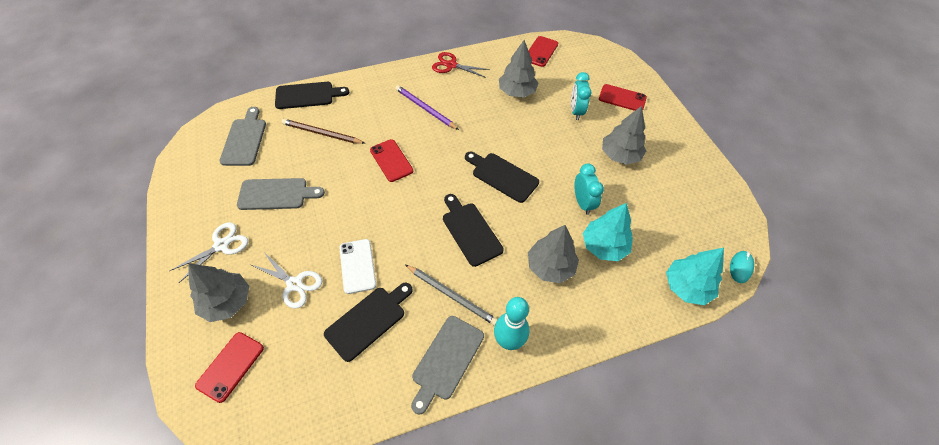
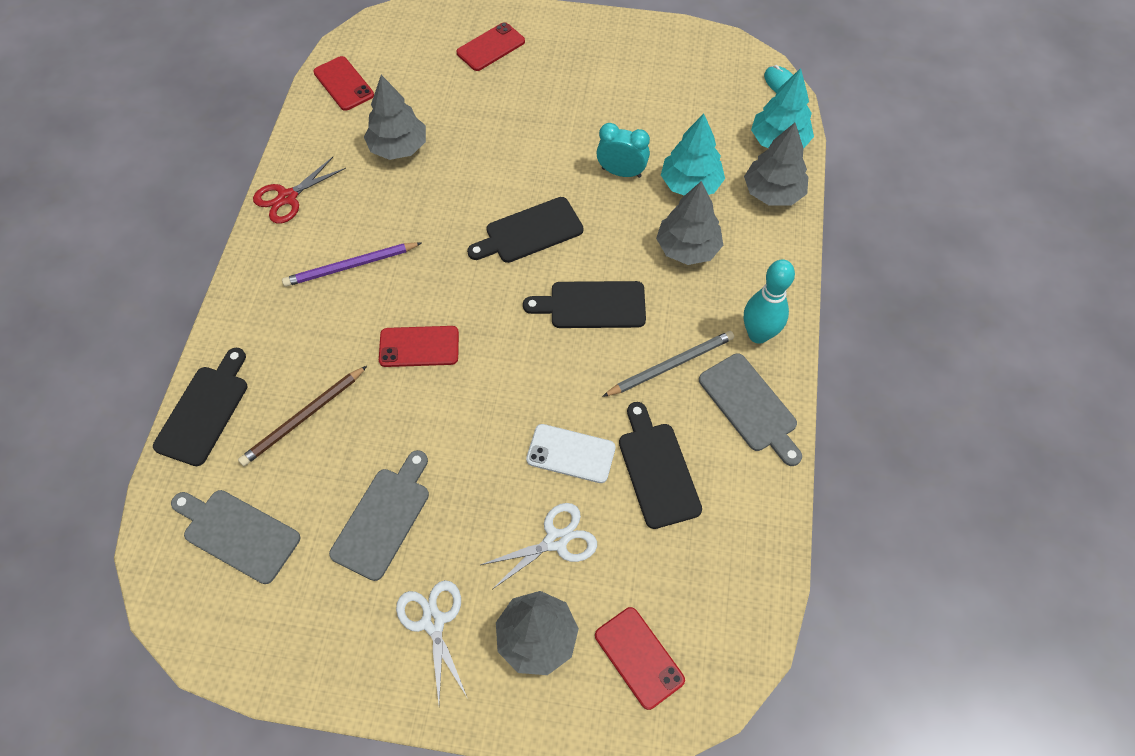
camera: 60 degrees left, 5 degrees up
turquoise clock [571,72,592,120] -> none
grey tree [602,106,646,165] -> grey tree moved to [744,123,809,206]

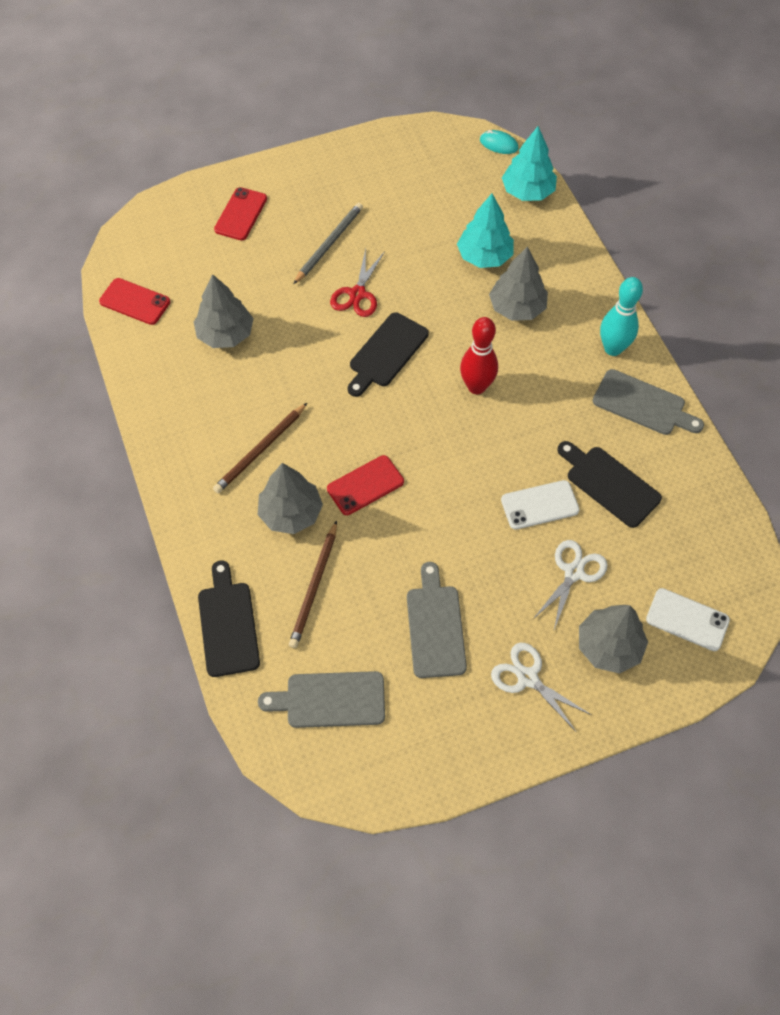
camera: 30 degrees left, 0 degrees up
red scissors [253,157,346,224] -> red scissors moved to [330,249,385,317]
purple pencil [282,242,422,287] -> brown pencil [213,403,307,493]
black cutting board [523,281,646,328] -> red bowling pin [460,317,498,394]
red phone [595,607,685,710] -> white phone [646,588,730,651]
turquoise clock [596,123,650,178] -> none
grey pencil [602,331,734,397] -> grey pencil moved to [294,203,363,284]
grey tree [744,123,809,206] -> grey tree moved to [258,463,323,534]

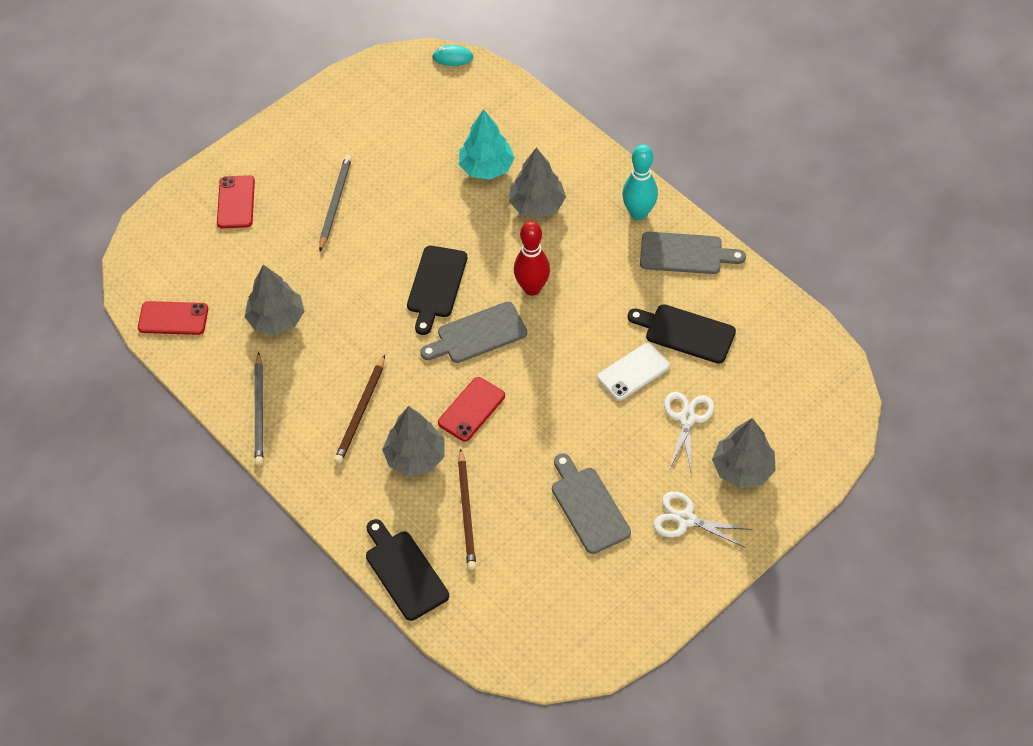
camera: 20 degrees left, 5 degrees down
grey cutting board [258,671,385,728] -> grey cutting board moved to [420,302,527,363]
red scissors [330,249,385,317] -> none
turquoise tree [502,126,557,201] -> none
white phone [646,588,730,651] -> none
none -> grey pencil [254,352,263,465]

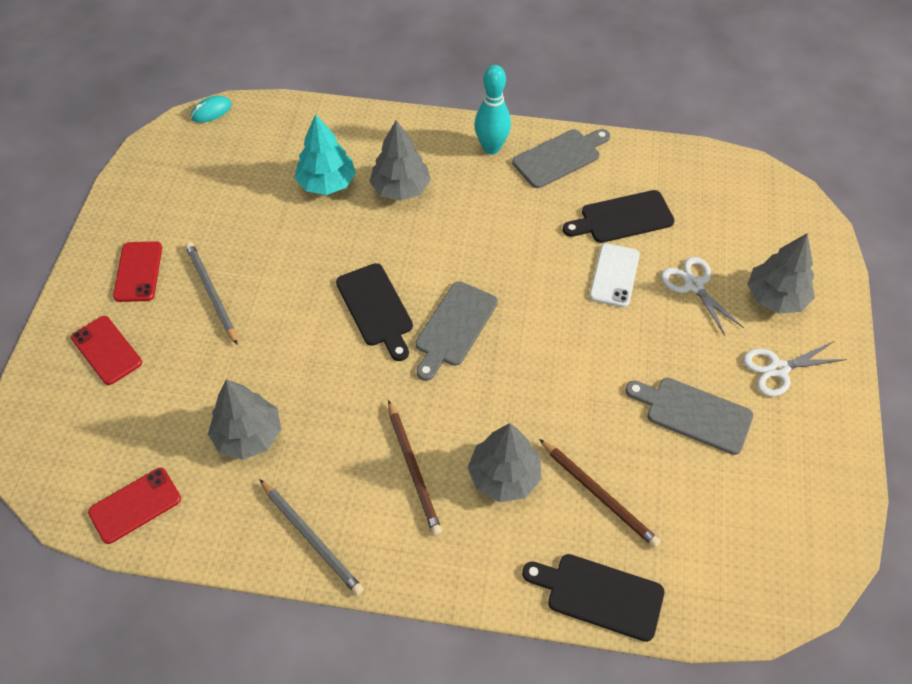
camera: 40 degrees left, 0 degrees up
red phone [438,377,505,442] -> red phone moved to [113,241,162,302]
red bowling pin [514,221,550,296] -> none

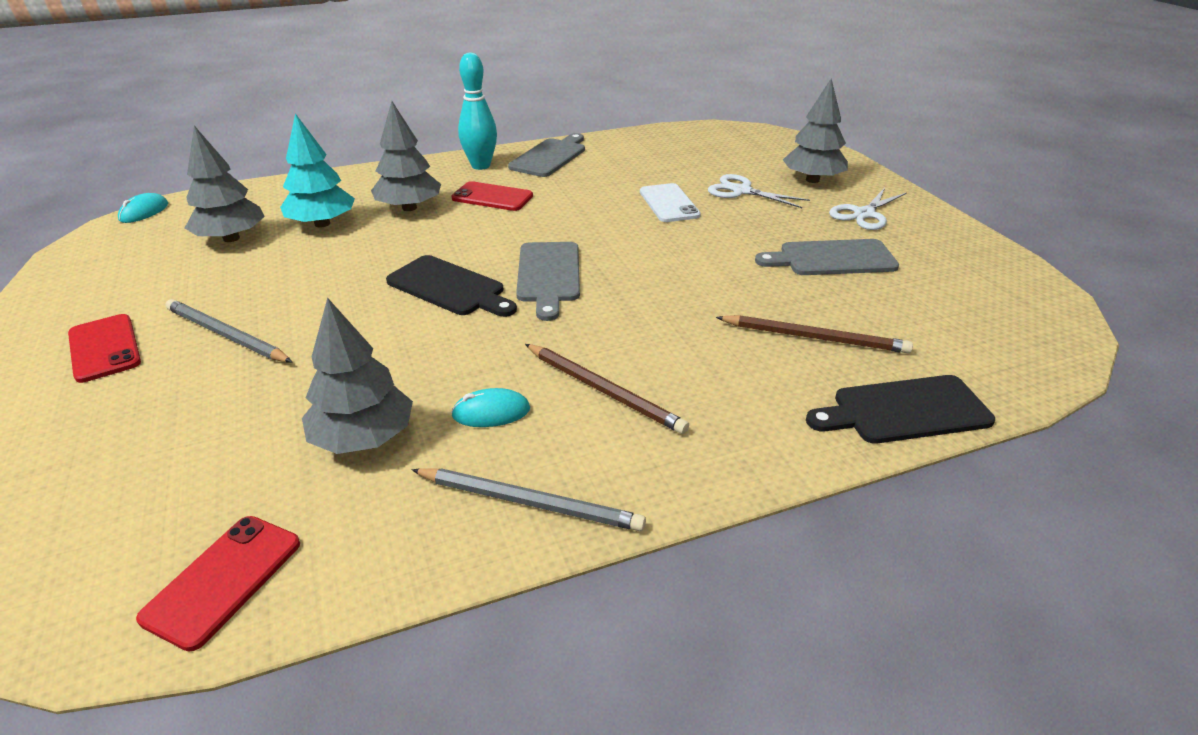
camera: 30 degrees left, 20 degrees down
red phone [71,316,142,385] -> red phone moved to [452,181,533,211]
grey tree [467,423,542,502] -> grey tree moved to [185,126,265,242]
black cutting board [563,190,675,243] -> none
none -> turquoise mouse [451,388,530,427]

